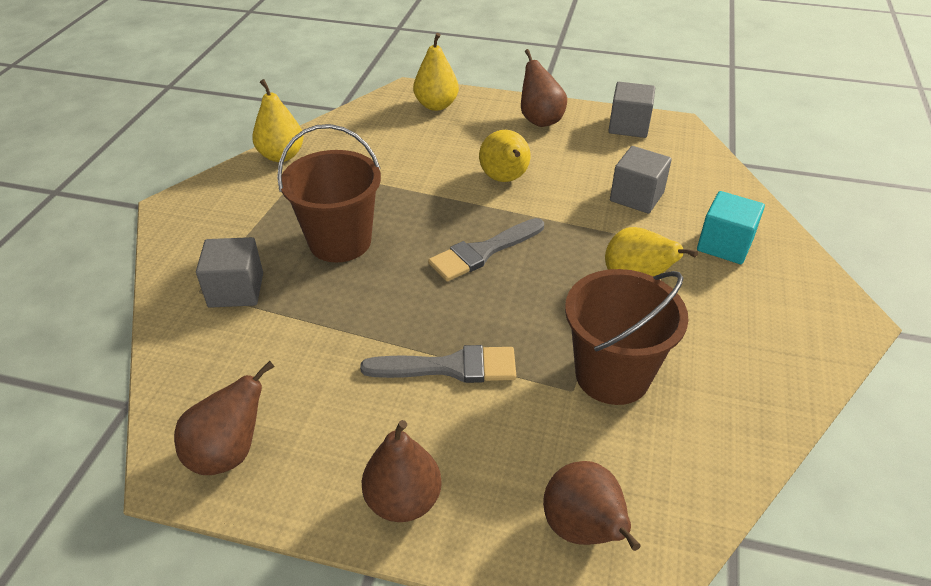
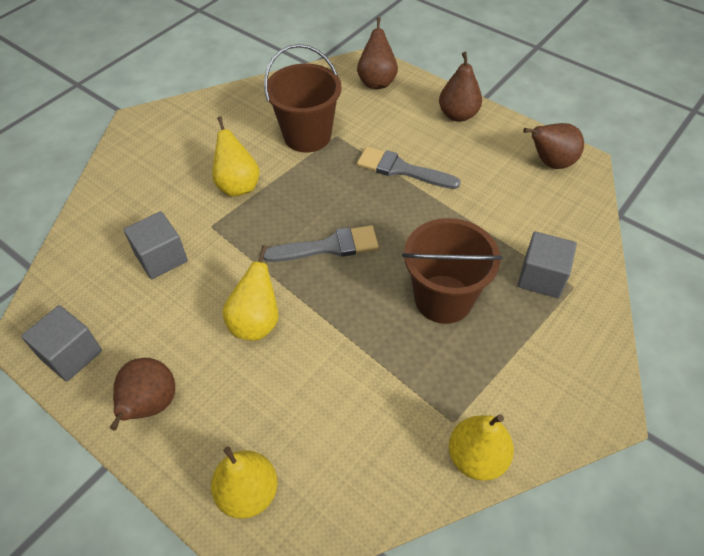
camera: 155 degrees left, 10 degrees up
turquoise cube [697,191,765,264] -> none

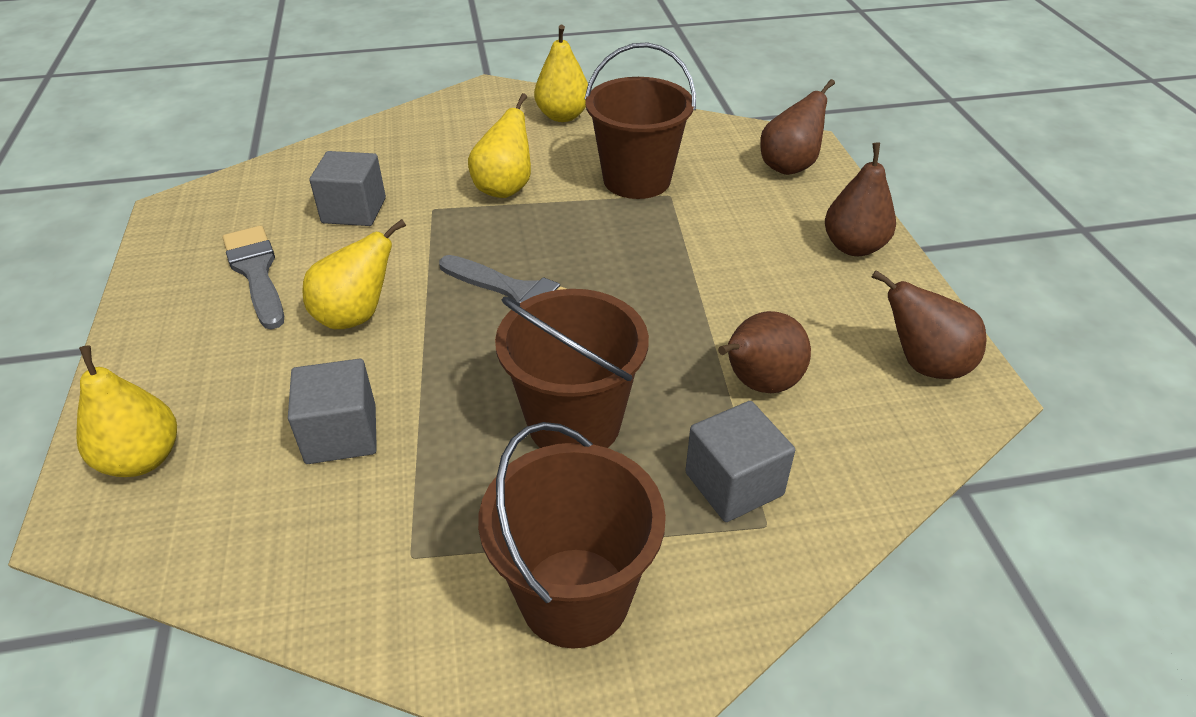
camera: 40 degrees right, 10 degrees down
grey cube [21,305,102,382] -> grey cube moved to [288,359,377,464]
brown pear [110,358,175,430] -> brown pear moved to [718,311,811,393]
grey brush [357,147,461,189] -> grey brush moved to [222,226,284,329]
yellow pear [449,415,514,481] -> yellow pear moved to [534,25,588,122]
none -> brown bucket [478,422,666,648]

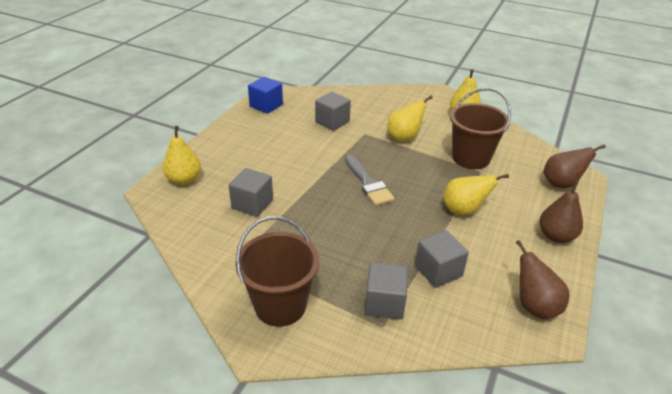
camera: 35 degrees right, 5 degrees down
grey brush [222,226,284,329] -> none
yellow pear [303,219,406,329] -> yellow pear moved to [443,174,509,215]
brown bucket [495,289,649,448] -> none
brown pear [718,311,811,393] -> grey cube [415,230,469,288]
none -> blue cube [248,77,283,114]

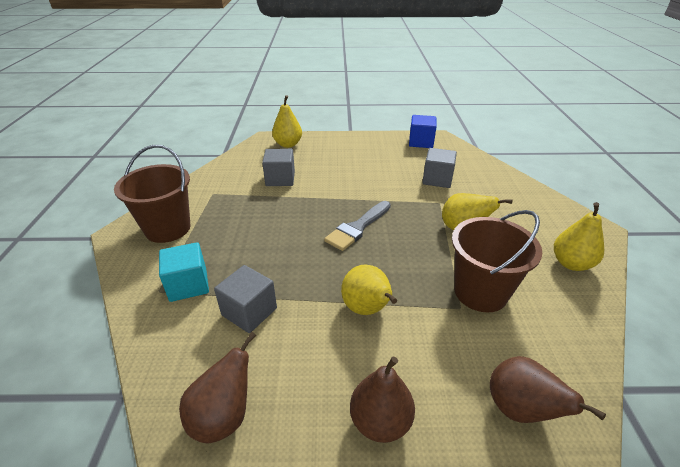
camera: 65 degrees right, 0 degrees up
grey cube [365,263,408,319] -> turquoise cube [159,242,209,302]

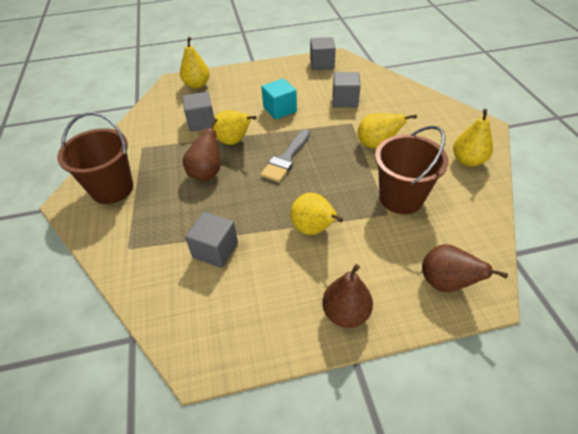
camera: 10 degrees left, 10 degrees up
turquoise cube [159,242,209,302] -> turquoise cube moved to [261,78,297,120]
brown pear [179,332,256,443] -> brown pear moved to [183,118,220,181]
blue cube [409,115,437,148] -> grey cube [310,37,336,70]
none -> yellow pear [213,110,257,145]

